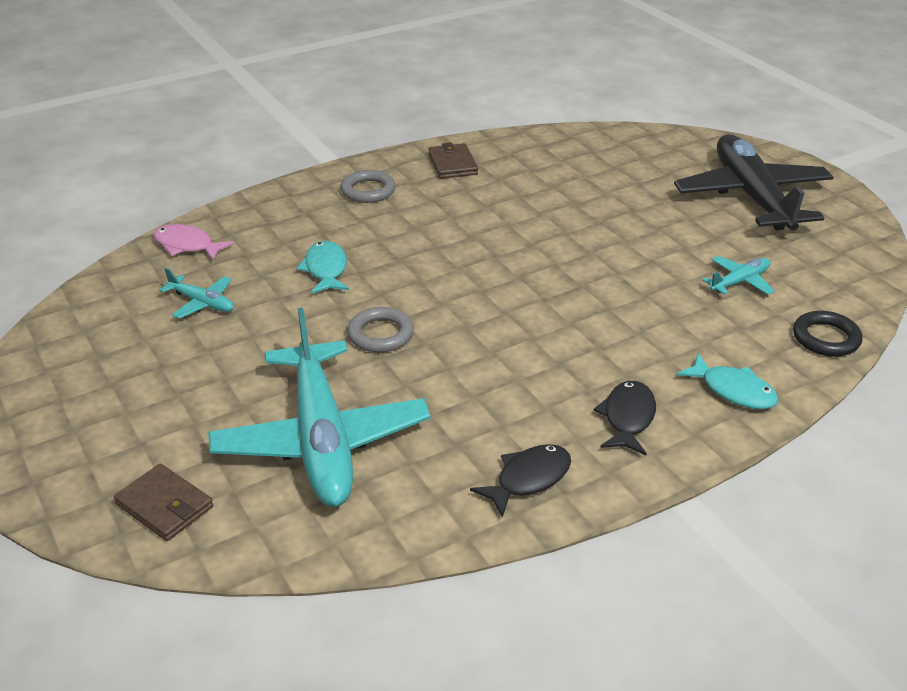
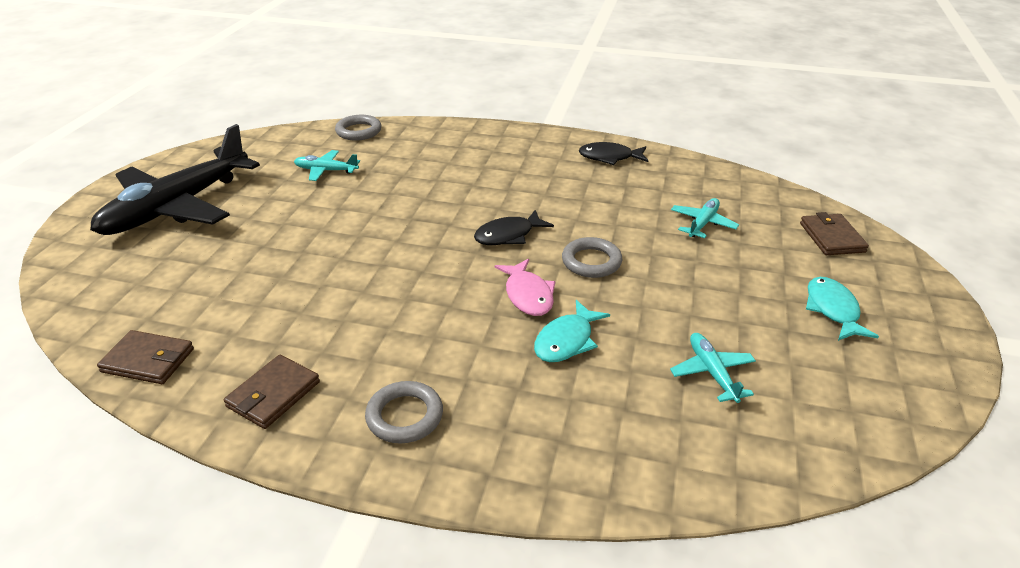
camera: 135 degrees left, 0 degrees up
pink fish [154,224,235,261] -> pink fish moved to [494,259,555,316]
turquoise plane [208,308,430,507] -> turquoise plane [671,198,739,238], size x0.42
black fish [594,381,656,455] -> black fish moved to [474,210,554,245]
turquoise fish [676,353,779,409] -> turquoise fish moved to [806,277,879,341]
black ring [793,311,863,357] -> grey ring [335,115,382,141]
none -> brown wallet [97,330,194,384]

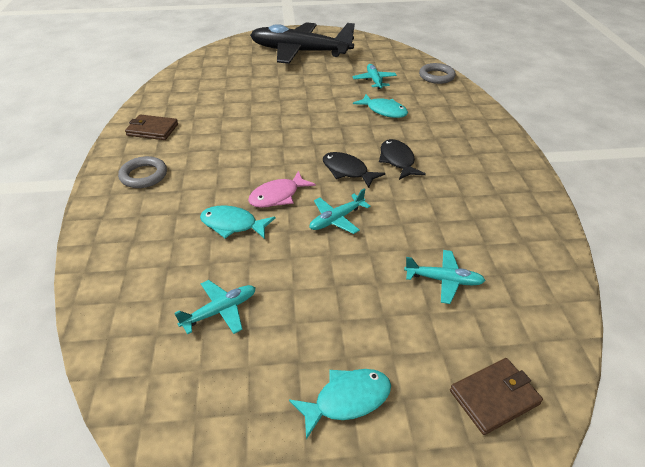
camera: 70 degrees right, 5 degrees up
brown wallet [97,330,194,384] -> none
grey ring [562,237,622,278] -> turquoise plane [310,188,371,234]
black fish [579,142,649,165] -> black fish moved to [379,139,426,180]
none -> turquoise fish [353,94,408,118]

